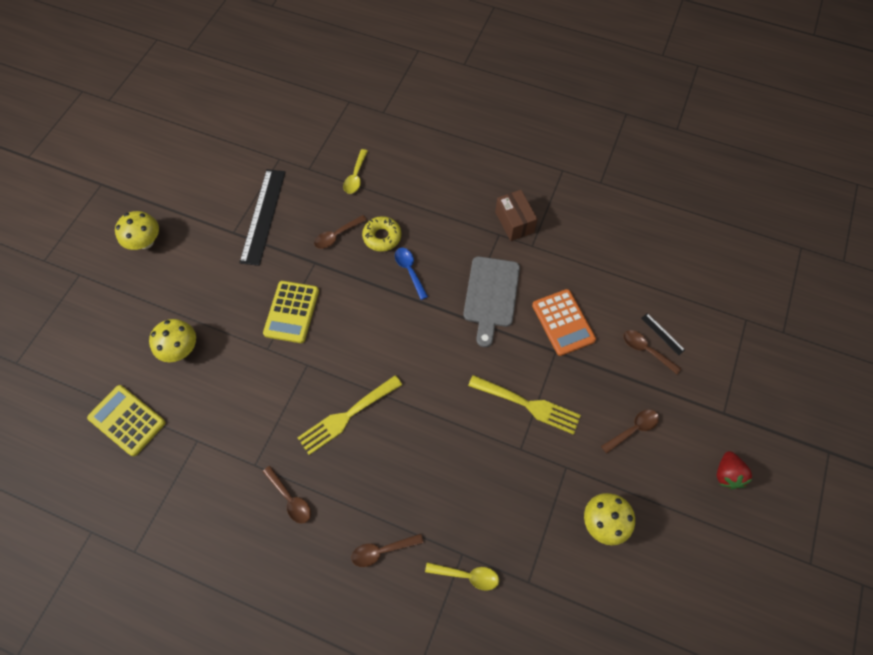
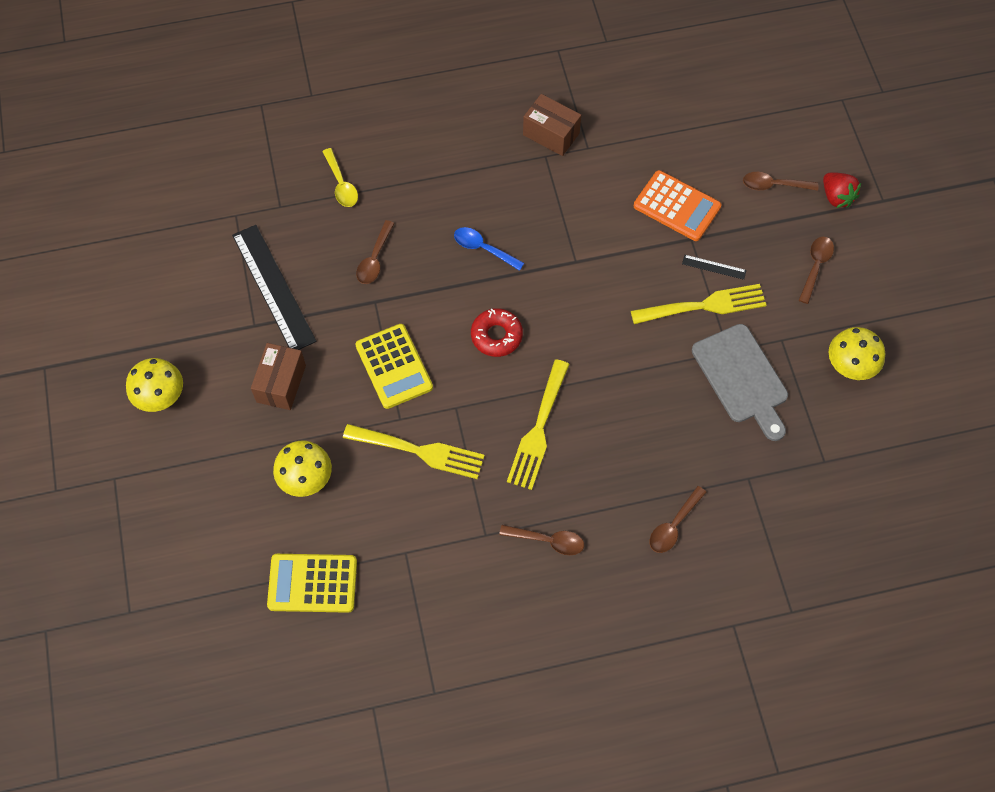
camera: 35 degrees left, 0 degrees up
yellow donut [362,216,401,252] -> none
yellow spoon [425,562,499,591] -> none
grey cutting board [463,256,520,347] -> grey cutting board moved to [692,324,788,441]
black ruler [641,313,685,355] -> black ruler moved to [682,255,746,280]
red strawberry [717,451,753,489] -> red strawberry moved to [823,172,861,208]
none -> brown box [251,343,306,410]
none -> yellow fork [343,424,485,479]
none -> red donut [471,308,523,357]

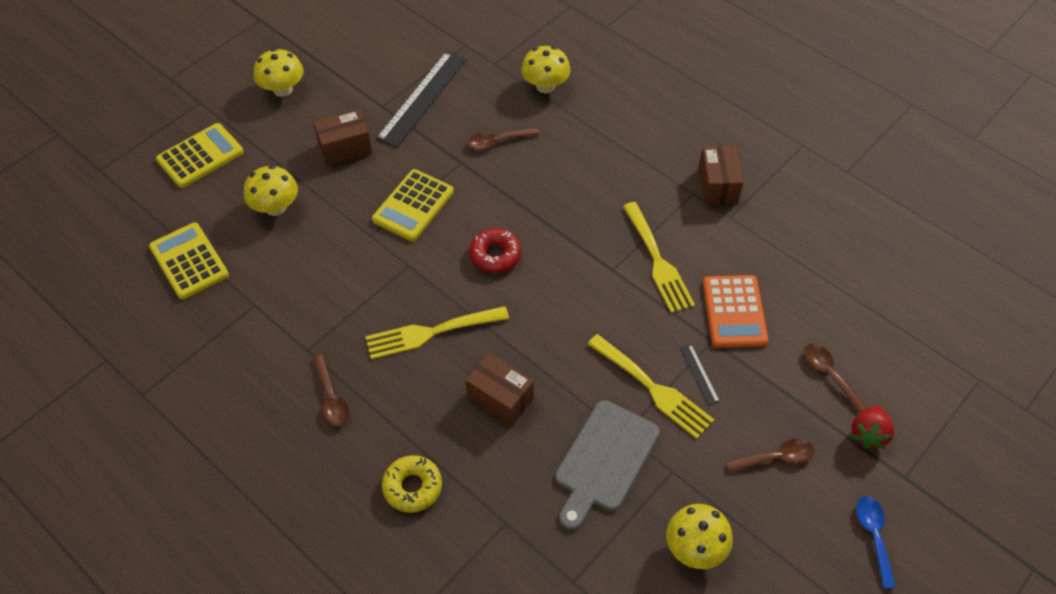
camera: 55 degrees right, 10 degrees down
yellow spoon [322,148,358,207] -> yellow mushroom [521,46,570,93]
yellow fork [343,424,485,479] -> yellow fork moved to [623,202,695,313]
blue spoon [454,227,524,271] -> blue spoon moved to [856,496,896,589]
brown spoon [650,486,706,553] -> yellow donut [382,455,442,513]
none -> yellow calculator [156,123,244,188]
none -> brown box [465,353,534,426]

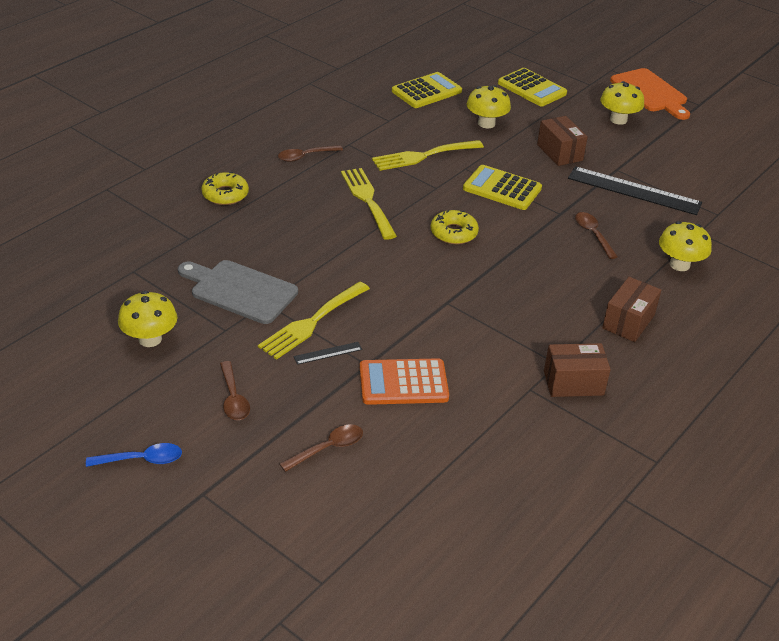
camera: 85 degrees right, 15 degrees down
brown box [465,353,534,426] -> brown box moved to [602,277,661,342]
red donut [469,229,521,273] -> yellow donut [431,210,479,244]
yellow fork [623,202,695,313] -> yellow fork moved to [372,140,484,171]
red strawberry [851,405,894,449] -> none
none -> orange cutting board [610,68,690,120]

